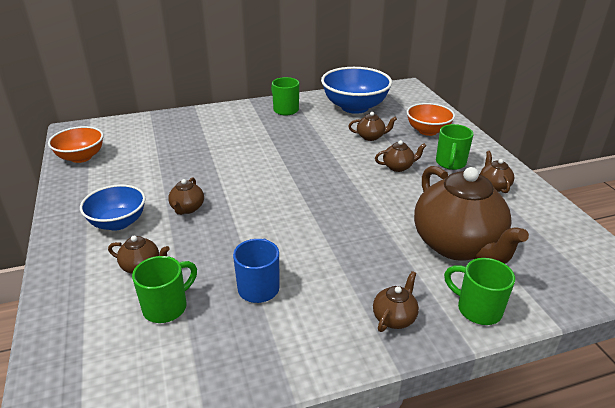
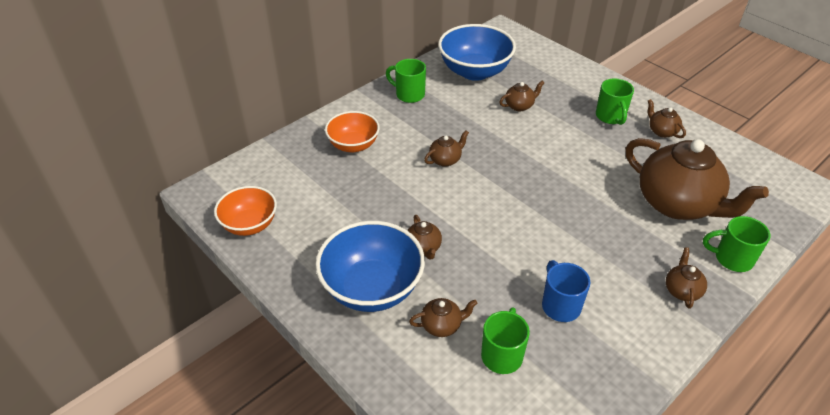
camera: 25 degrees left, 10 degrees up
blue bowl [80,184,146,231] -> blue bowl [315,221,425,312], size x1.59
brown teapot [375,140,426,172] -> brown teapot moved to [424,130,469,167]
orange bowl [407,103,455,136] -> orange bowl moved to [325,111,380,152]

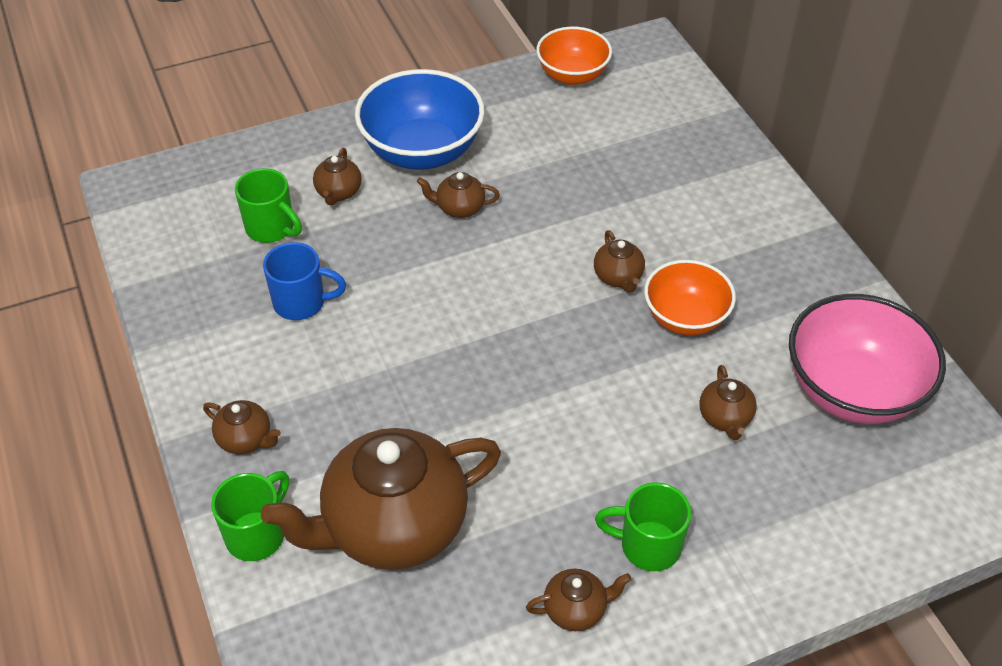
camera: 110 degrees right, 5 degrees up
orange bowl [325,111,380,152] -> orange bowl moved to [644,260,736,335]
green mug [386,59,426,103] -> none
blue bowl [438,24,516,81] -> pink bowl [789,294,946,424]

